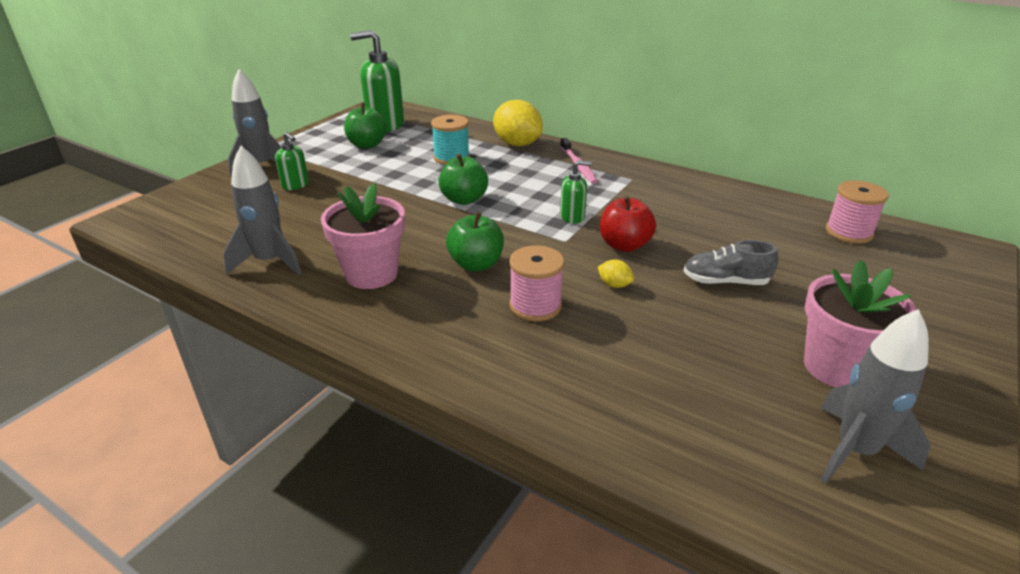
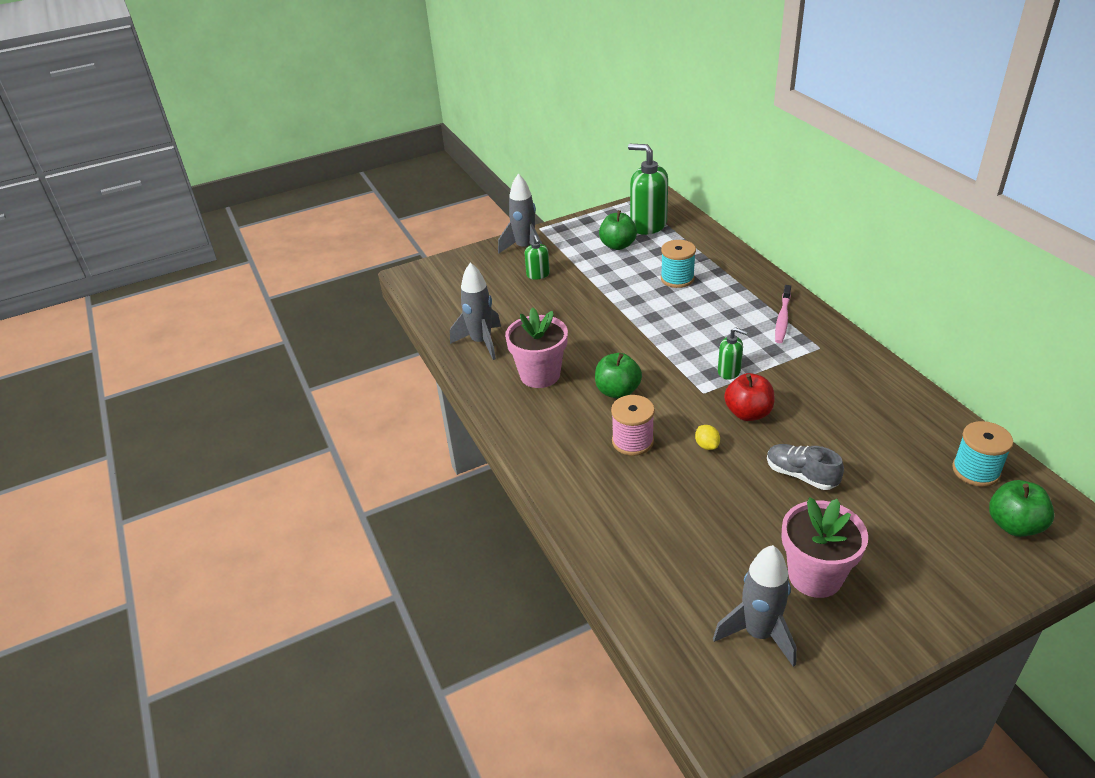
camera: 35 degrees right, 5 degrees up
green apple [438,154,488,205] -> green apple moved to [989,480,1055,537]
yellow lemon [493,100,543,146] -> none
pink spool [826,180,889,244] -> turquoise spool [952,421,1013,487]

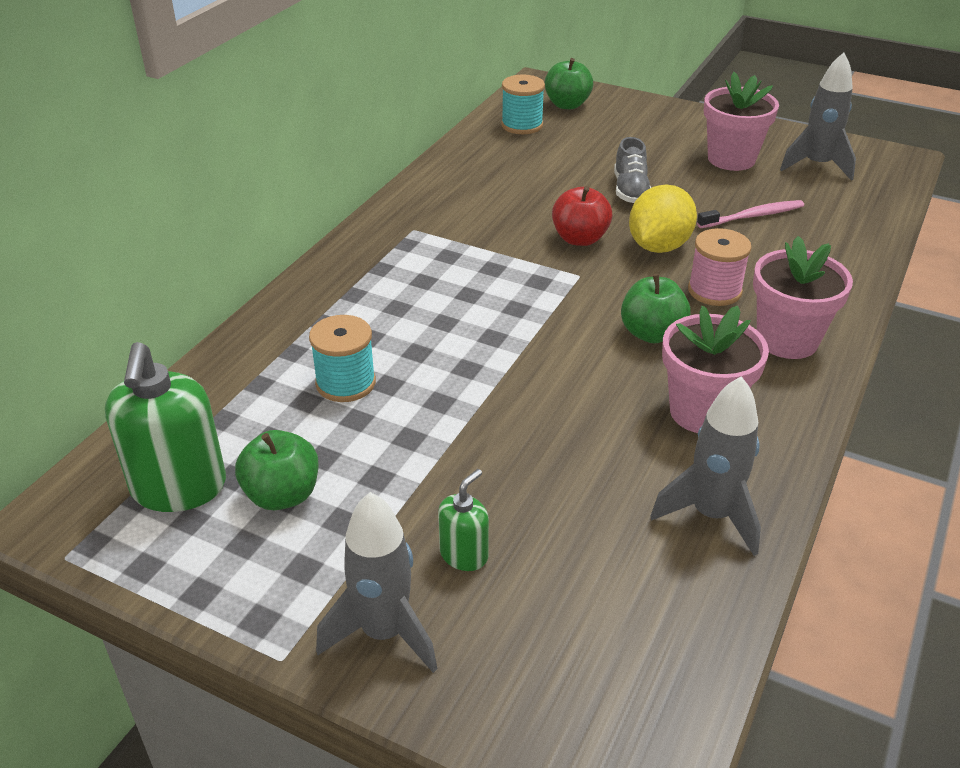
camera: 130 degrees left, 0 degrees up
yellow lemon [695,425,720,450] -> yellow lemon [629,184,697,253], size x2.29
green soap dispenser [718,327,748,380] -> none
pink toothbrush [775,285,791,343] -> pink toothbrush moved to [697,200,804,228]
none -> pink flower pot [753,236,853,359]

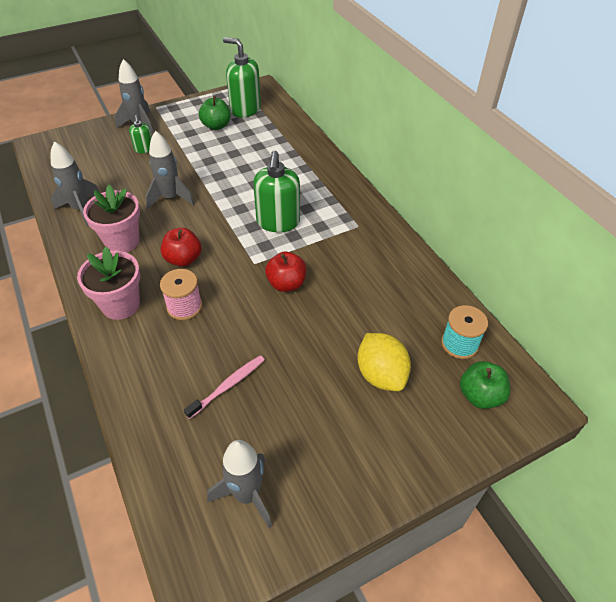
camera: 125 degrees right, 10 degrees up
turquoise spool [309,315,376,402] -> none
grey shoe [614,137,651,203] -> none
green apple [621,274,690,343] -> red apple [161,228,202,267]
yellow lemon [629,184,697,253] -> yellow lemon moved to [358,333,411,391]
pink toothbrush [697,200,804,228] -> pink toothbrush turned 150 degrees counterclockwise [184,355,265,419]
pink flower pot [704,72,779,171] -> none
none -> grey rocket [145,131,195,209]
none -> green soap dispenser [253,151,300,232]

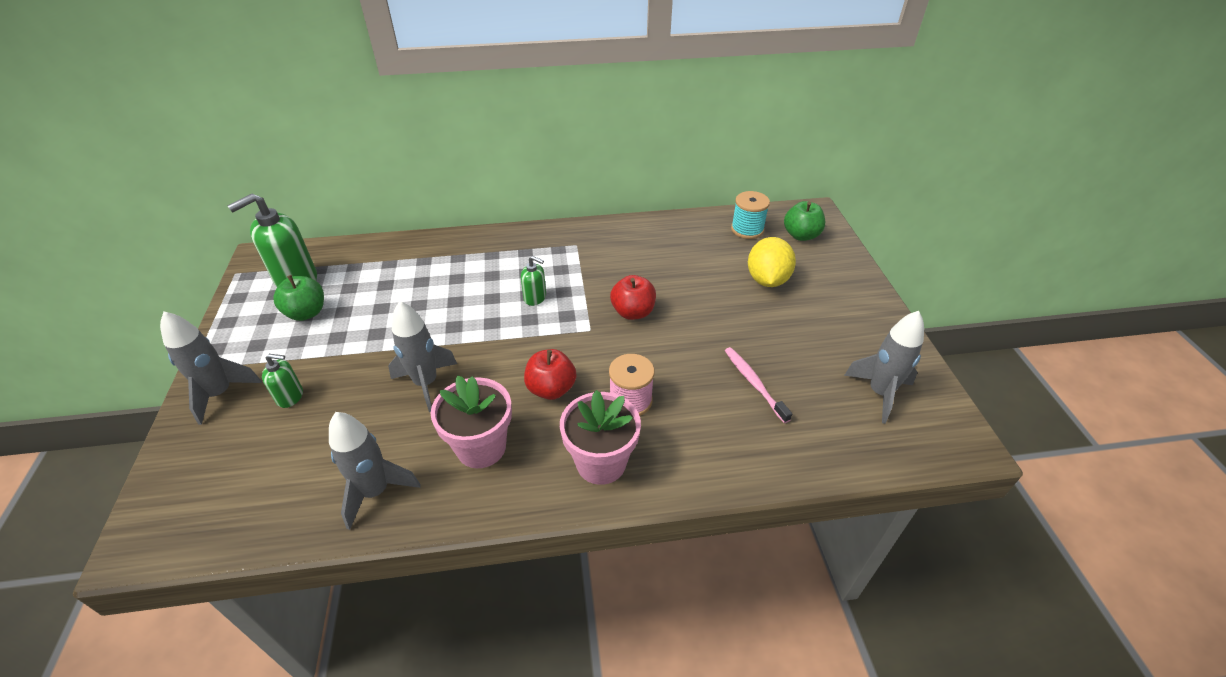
camera: 70 degrees left, 5 degrees down
green soap dispenser [253,151,300,232] -> green soap dispenser [521,256,546,306], size x0.51
yellow lemon [358,333,411,391] -> yellow lemon turned 75 degrees counterclockwise [748,237,796,287]

